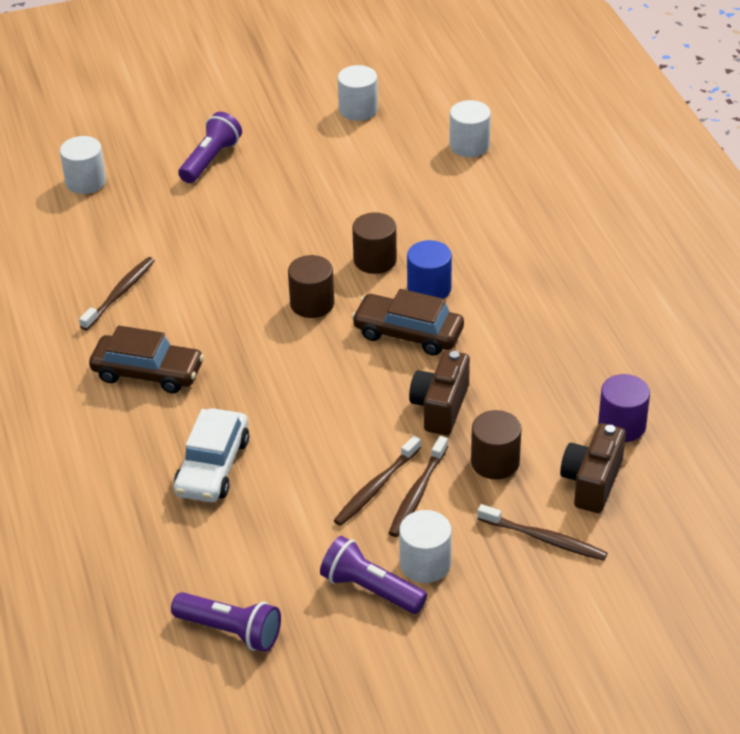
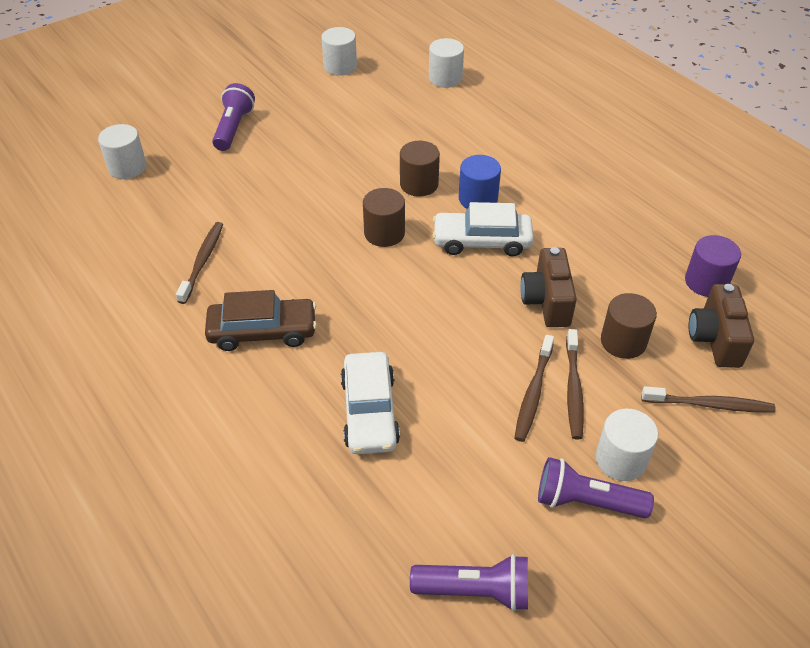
camera: 20 degrees left, 5 degrees up
brown car [352,289,464,356] -> white car [432,202,534,257]

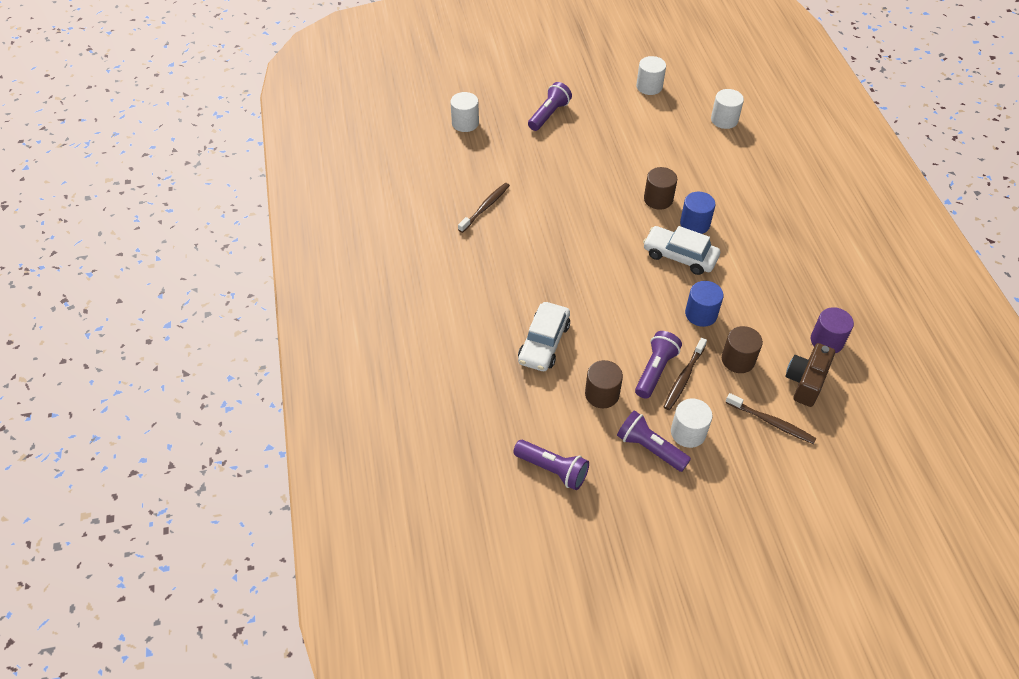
camera: 25 degrees right, 5 degrees up
brown car [205,290,317,351] -> none
brown cylinder [363,188,405,247] -> brown cylinder moved to [585,360,623,408]
brown toothbrush [514,335,554,442] -> purple flashlight [635,331,682,399]
brown camera [520,247,577,327] -> blue cylinder [685,281,724,327]

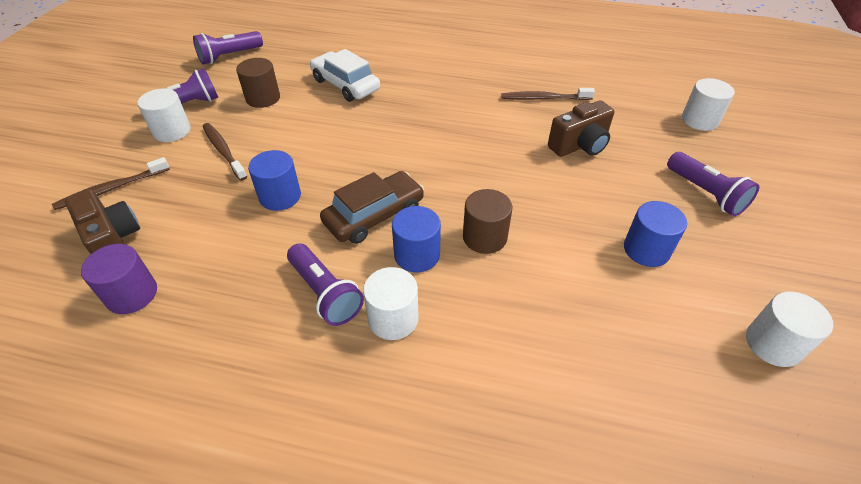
camera: 115 degrees right, 5 degrees down
brown toothbrush [458,183,510,233] -> brown toothbrush turned 120 degrees clockwise [501,88,595,100]
purple flashlight [635,331,682,399] -> purple flashlight moved to [287,243,364,326]
white car [643,226,720,275] -> brown car [320,171,424,244]
white cylinder [711,89,744,129] -> white cylinder moved to [363,267,419,340]
brown cylinder [722,326,763,373] -> none
none -> brown camera [548,100,614,157]
none -> blue cylinder [624,201,687,267]

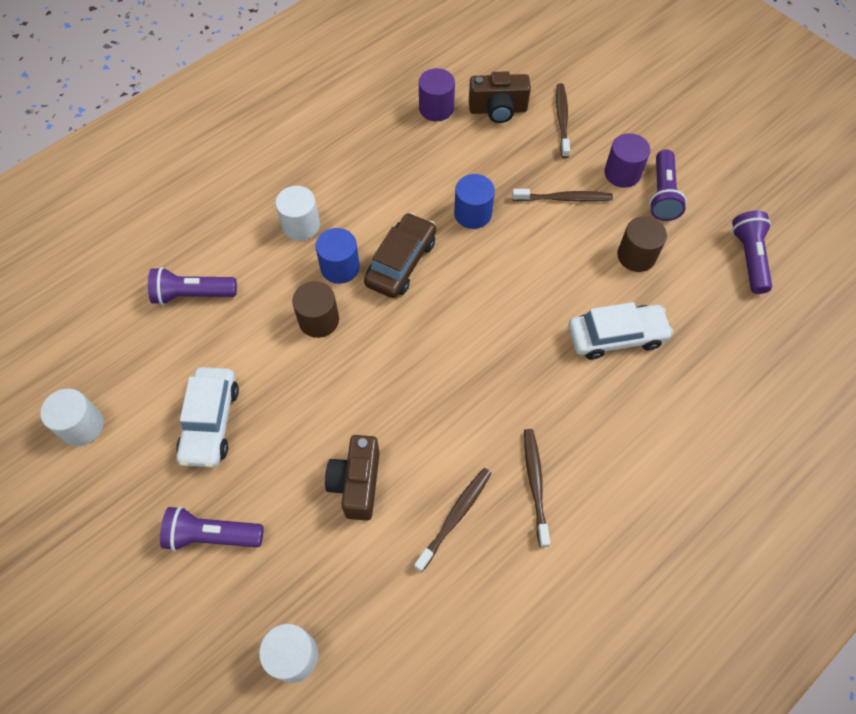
camera: 125 degrees right, 15 degrees up
white cylinder [137,89,191,142] -> purple cylinder [604,133,650,188]
purple flashlight [287,243,364,326] -> purple flashlight moved to [148,267,237,305]
brown car [320,171,424,244] -> brown car turned 150 degrees counterclockwise [364,213,436,298]
blue cylinder [624,201,687,267] -> white car [176,367,239,468]
none -> brown toothbrush [524,429,550,547]

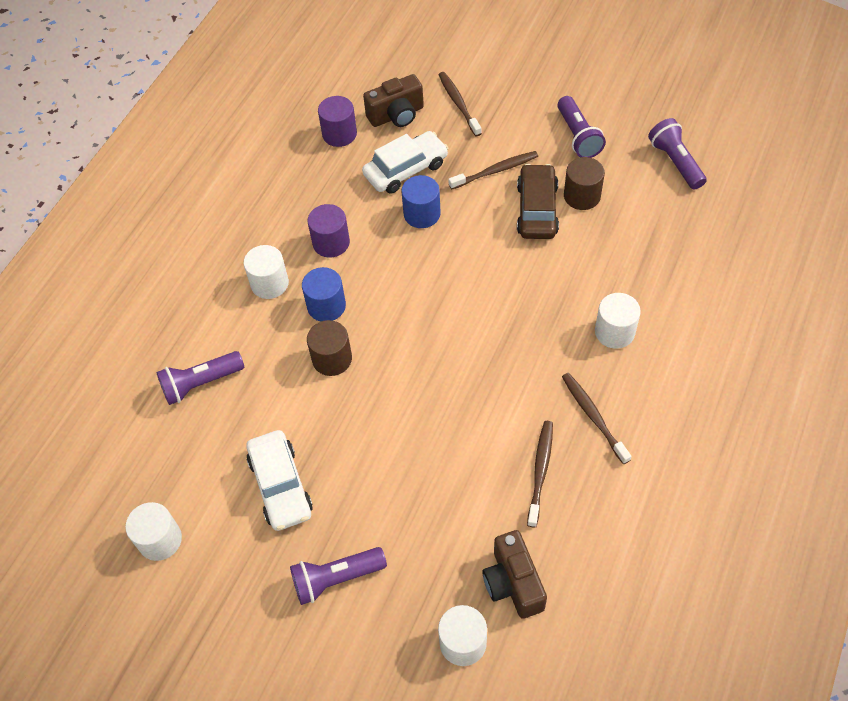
camera: 20 degrees left, 5 degrees down
brown camera [325,435,380,520] -> brown camera moved to [482,530,547,619]
brown car [364,213,436,298] -> brown car moved to [517,164,559,239]
white car [568,302,673,360] -> white car moved to [362,131,448,194]
purple cylinder [604,133,650,188] -> purple cylinder moved to [307,204,350,258]
none -> white cylinder [595,293,641,349]

